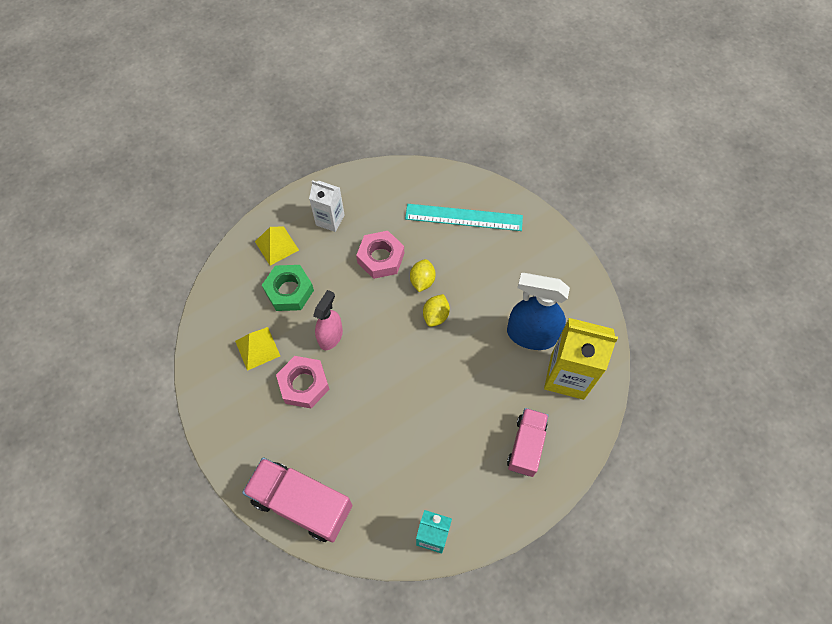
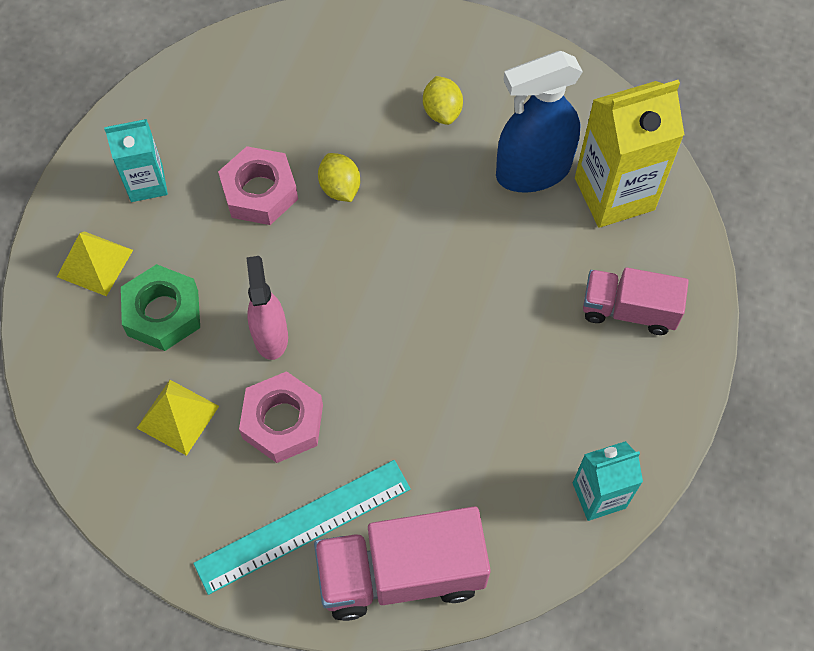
camera: 35 degrees left, 0 degrees up
white carton [309,180,345,232] -> turquoise carton [104,119,168,202]
turquoise ruler [405,204,523,231] -> turquoise ruler moved to [193,460,411,595]
yellow lemon [423,294,450,327] -> yellow lemon moved to [423,76,463,125]
pink truck [507,408,549,477] -> pink truck turned 60 degrees counterclockwise [583,267,689,335]

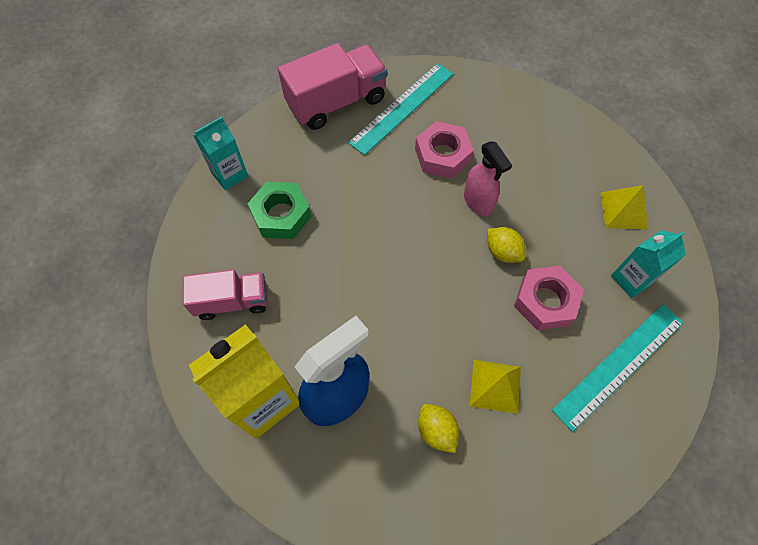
camera: 160 degrees right, 0 degrees up
green nut [121,264,200,351] -> green nut moved to [248,182,312,239]
yellow pyramid [137,380,219,456] -> yellow pyramid moved to [470,360,521,414]
yellow lemon [318,153,360,202] -> yellow lemon moved to [487,227,526,263]
none -> turquoise ruler [552,304,684,432]

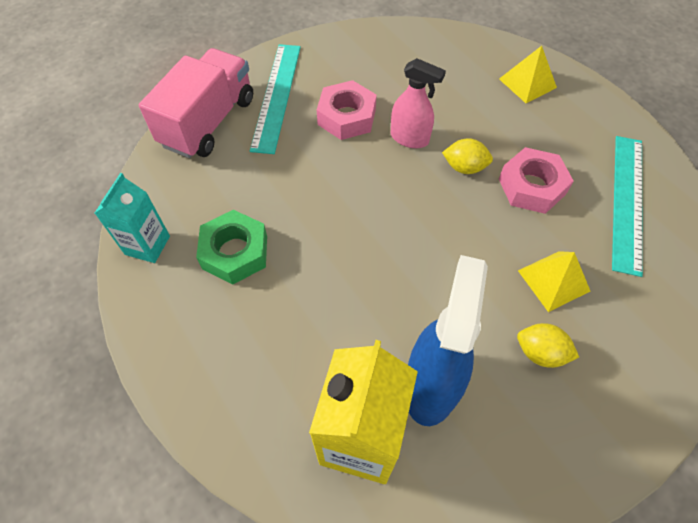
camera: 35 degrees left, 5 degrees down
pink truck [183,270,267,320] -> none
turquoise carton [611,230,686,298] -> none

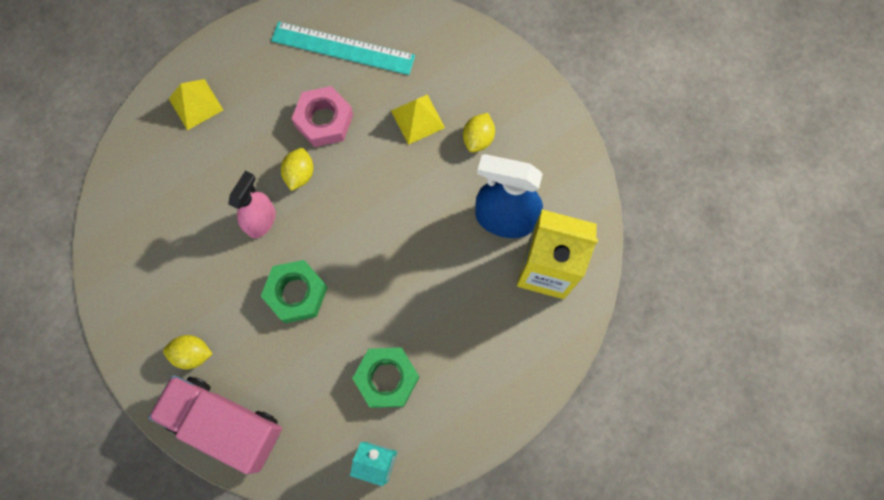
camera: 90 degrees left, 15 degrees up
turquoise ruler [250,44,301,154] -> yellow lemon [163,335,212,369]
pink nut [317,80,377,140] -> none
none -> green nut [261,260,328,323]

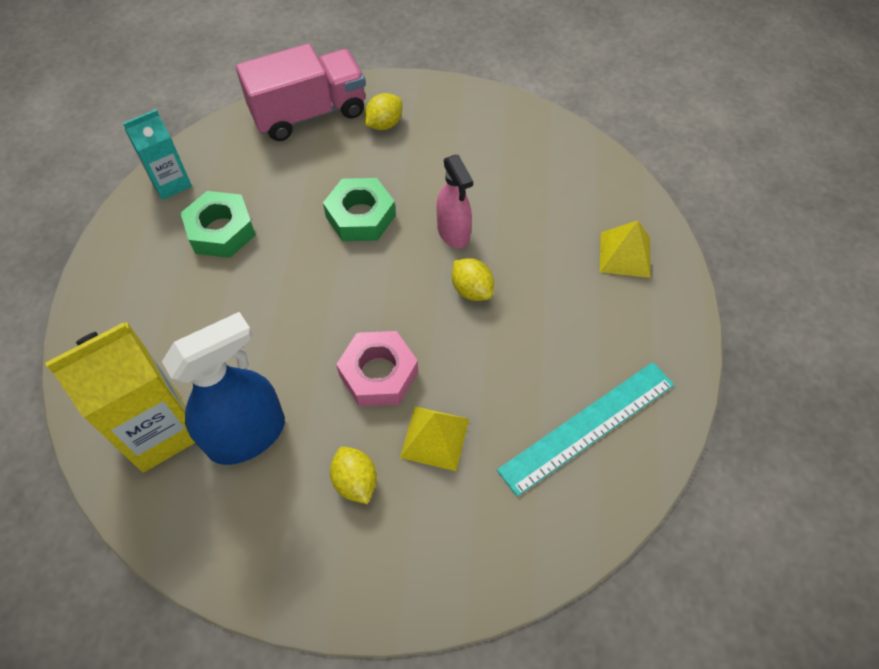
camera: 130 degrees right, 15 degrees down
pink nut [292,86,353,147] -> pink nut moved to [336,331,418,406]

